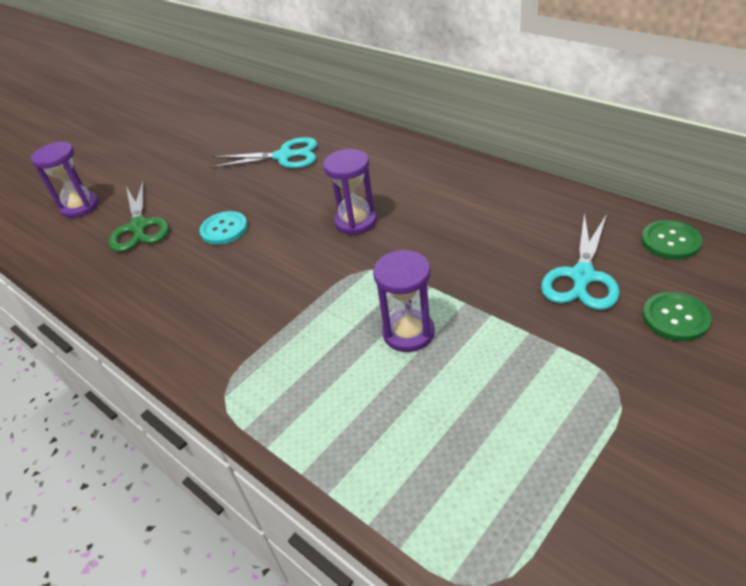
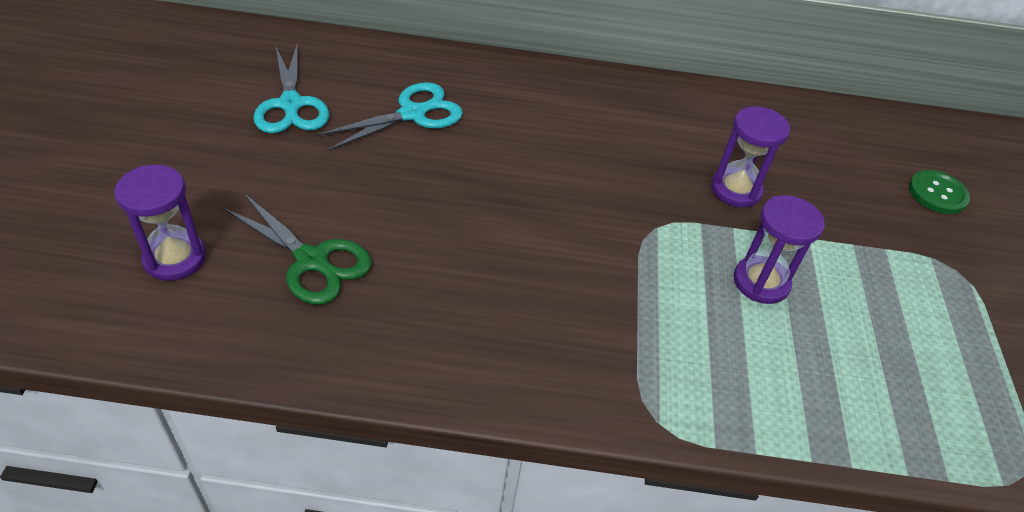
camera: 45 degrees left, 5 degrees up
turquoise button [200,211,248,245] -> none
purple hourglass [323,149,377,235] -> purple hourglass moved to [711,106,790,207]
turquoise scissors [541,213,620,310] -> turquoise scissors moved to [253,43,329,134]
green button [641,220,702,260] -> none

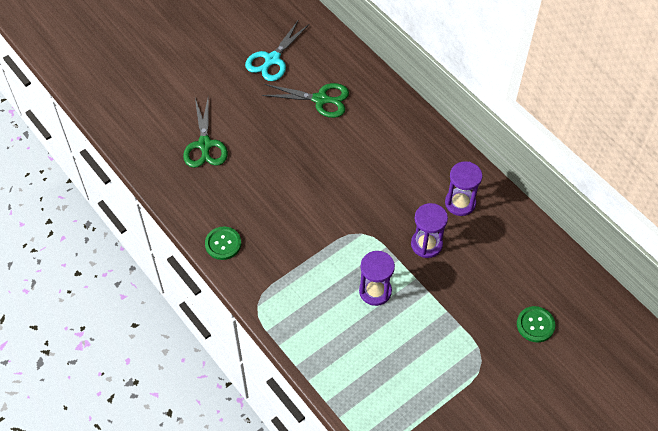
camera: 50 degrees right, 10 degrees up
purple hourglass [114,165,206,281] -> purple hourglass moved to [445,161,482,216]
turquoise scissors [315,82,463,152] -> green scissors [262,83,349,118]
none -> green button [205,227,241,260]

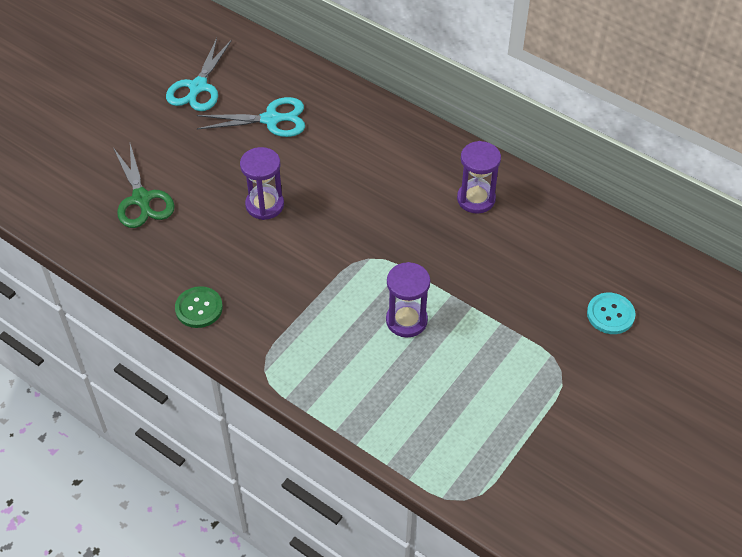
camera: 15 degrees left, 5 degrees down
green scissors [262,83,349,118] -> turquoise scissors [197,97,305,137]
purple hourglass [411,203,448,258] -> purple hourglass moved to [240,147,284,220]
green button [517,306,555,342] -> turquoise button [587,293,635,334]

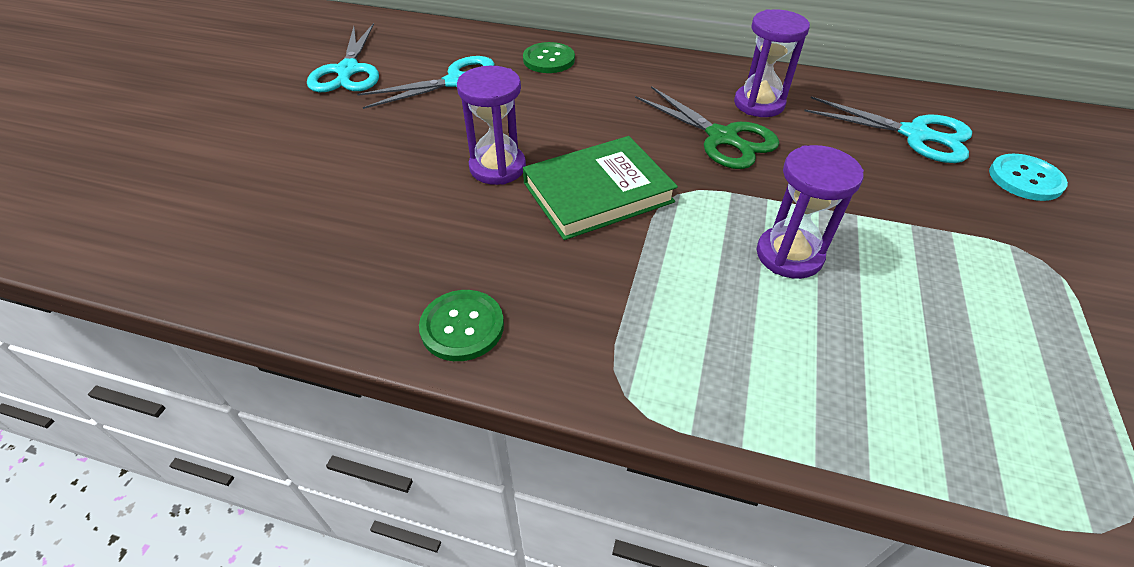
camera: 20 degrees left, 5 degrees down
green scissors [114,144,175,228] -> green scissors moved to [635,86,779,169]
none -> green button [523,42,575,73]
none -> green book [523,136,678,240]
none -> turquoise scissors [804,96,972,163]

